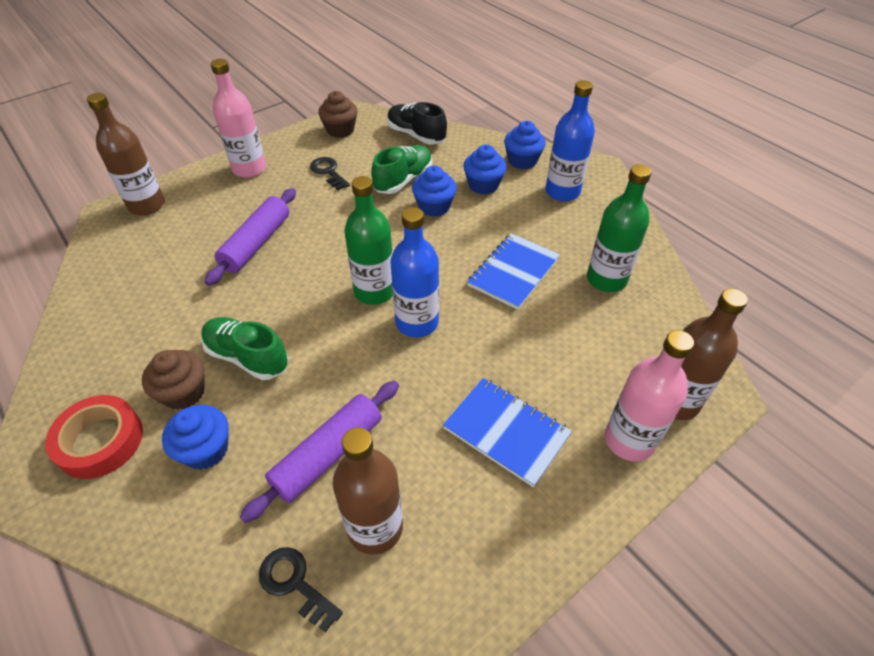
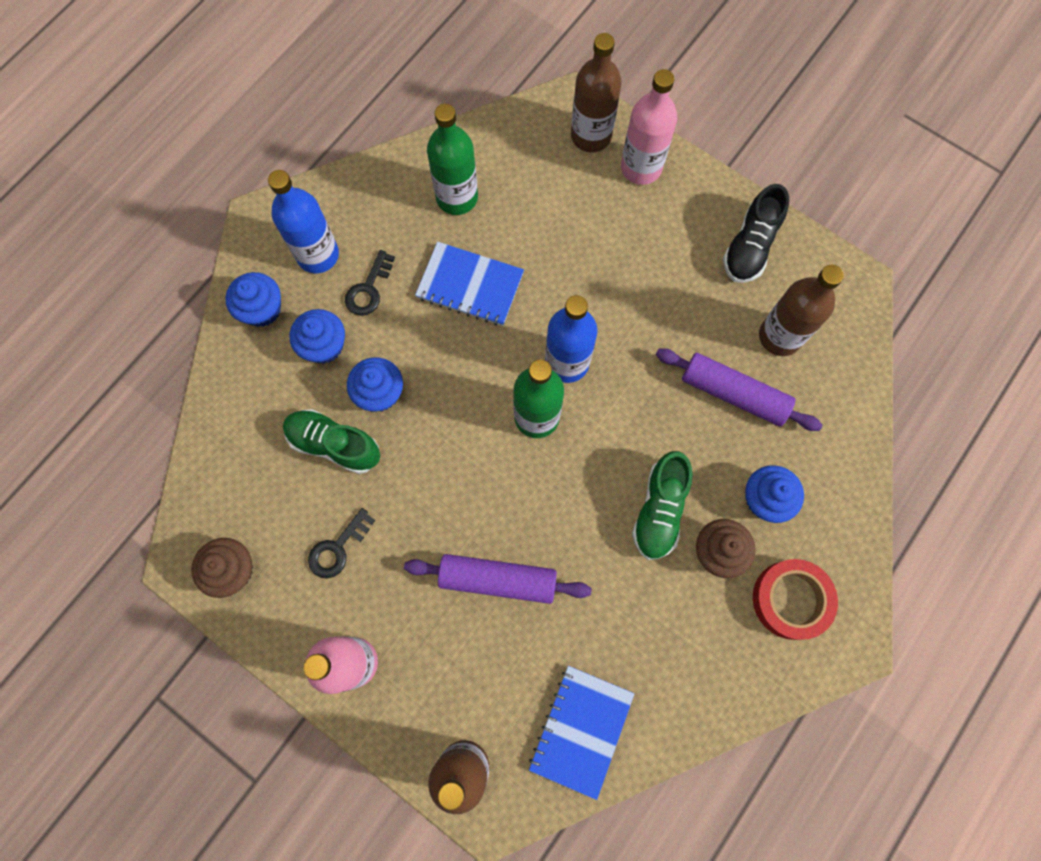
camera: 105 degrees left, 25 degrees up
black key [259,547,343,633] -> black key moved to [345,250,395,316]
black shoe [387,102,447,145] -> black shoe moved to [723,184,789,283]
blue notebook [443,378,572,487] -> blue notebook moved to [529,666,634,800]

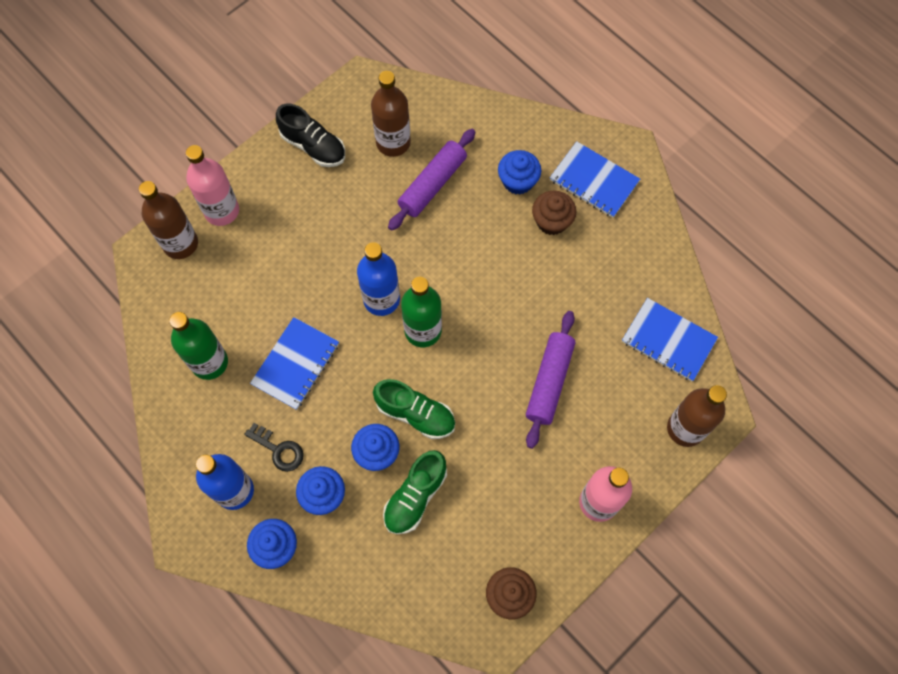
camera: 80 degrees left, 5 degrees down
black key [308,508,375,578] -> none
green shoe [632,451,693,560] -> green shoe moved to [373,379,455,439]
red tape [753,559,838,640] -> blue notebook [550,141,640,218]

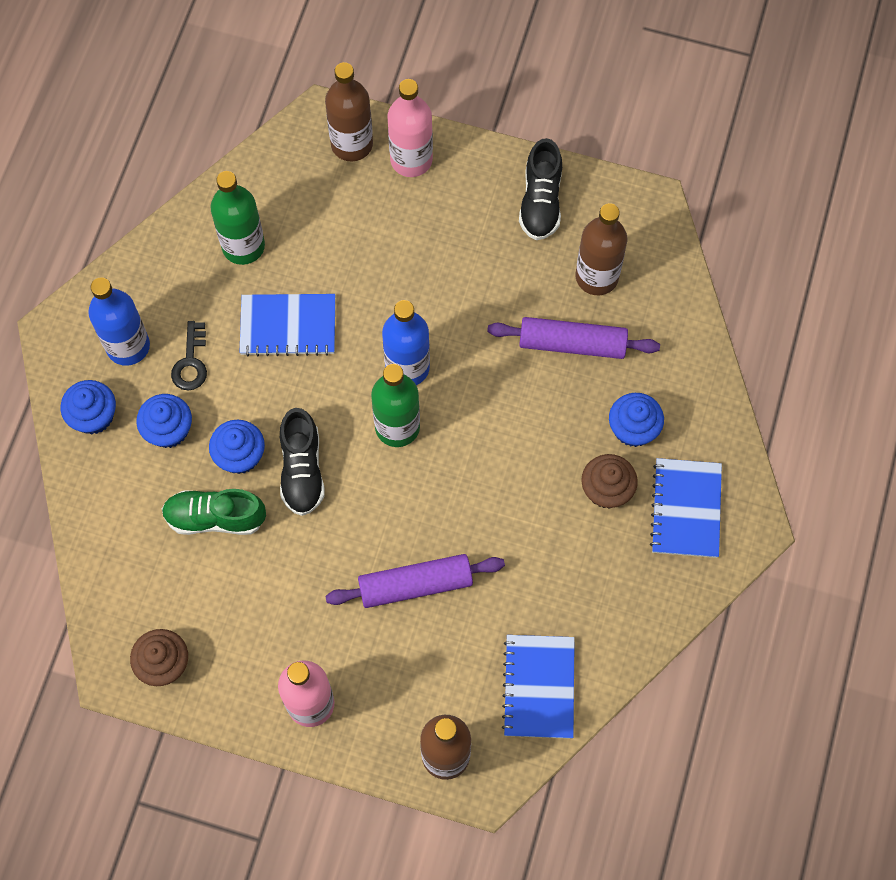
camera: 60 degrees right, 0 degrees up
green shoe [373,379,455,439] -> black shoe [280,408,325,516]

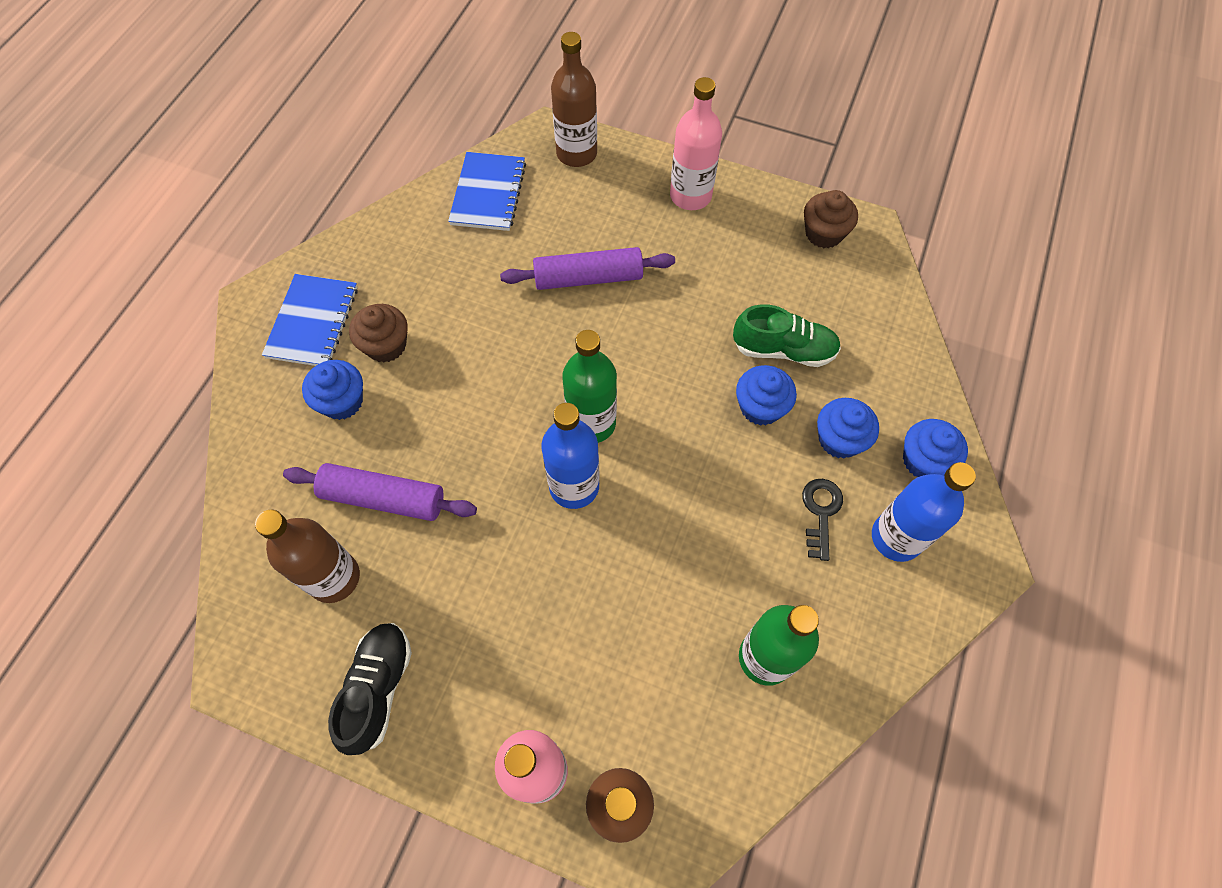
camera: 175 degrees left, 5 degrees down
blue notebook [240,294,335,356] -> none
black shoe [280,408,325,516] -> none

